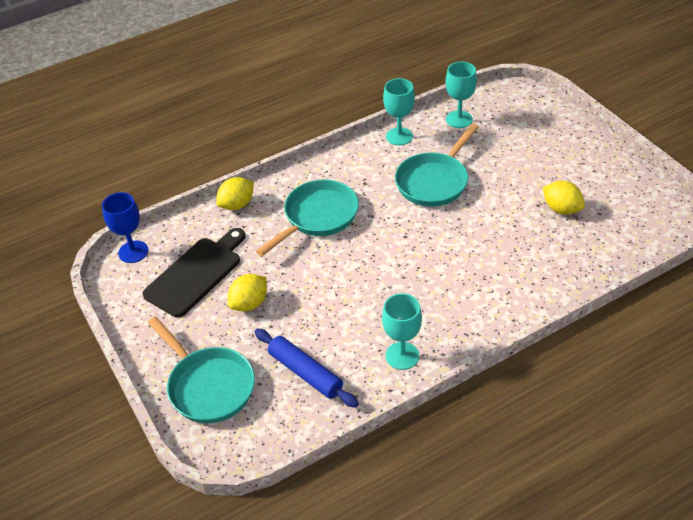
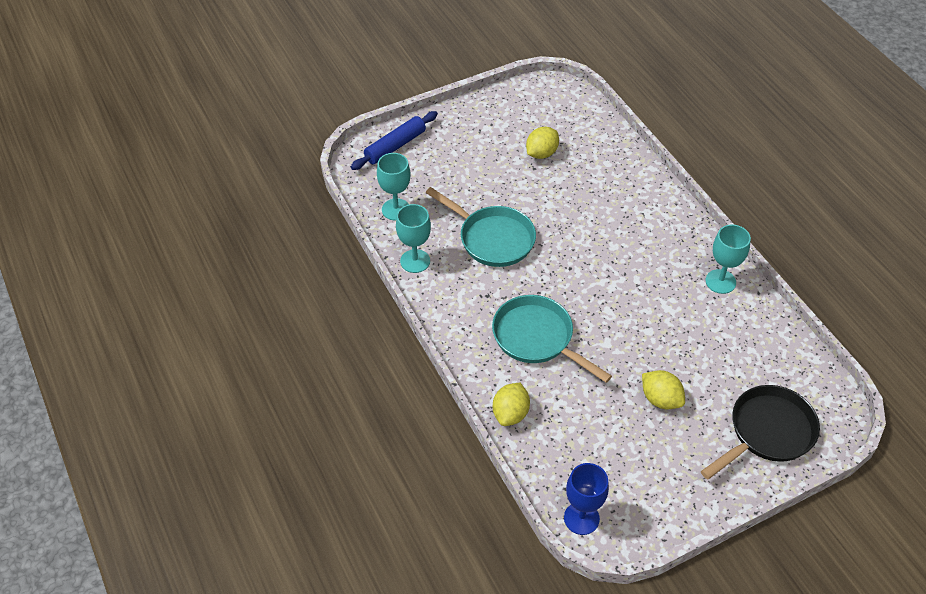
camera: 90 degrees left, 5 degrees up
black cutting board [142,228,245,318] -> none
turquoise pan [148,317,255,423] -> black pan [701,385,820,479]
yellow lemon [216,177,254,210] -> yellow lemon turned 60 degrees clockwise [493,383,530,426]
blue rolling pin [255,329,359,408] -> blue rolling pin moved to [351,111,438,170]

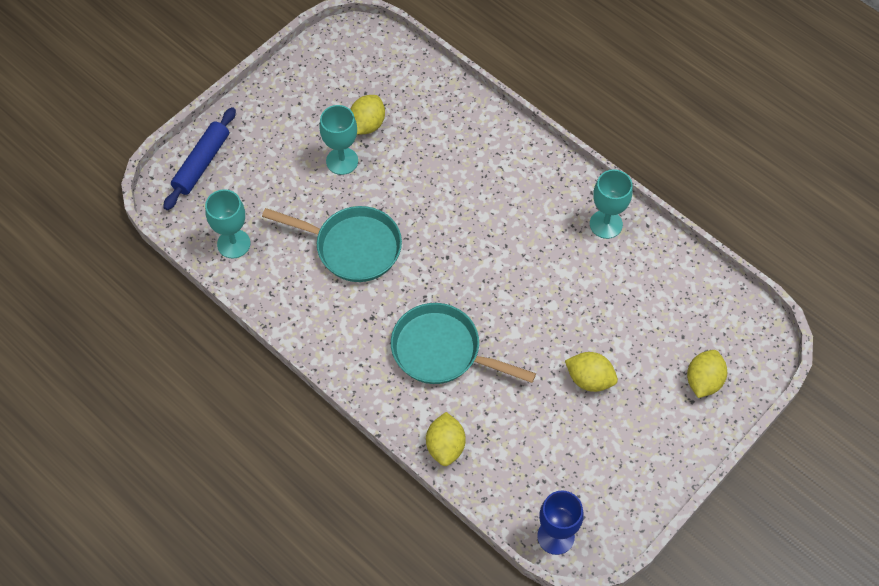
camera: 20 degrees left, 10 degrees up
turquoise goblet [396,204,431,273] -> turquoise goblet moved to [319,105,358,175]
black pan [701,385,820,479] -> yellow lemon [687,350,727,398]

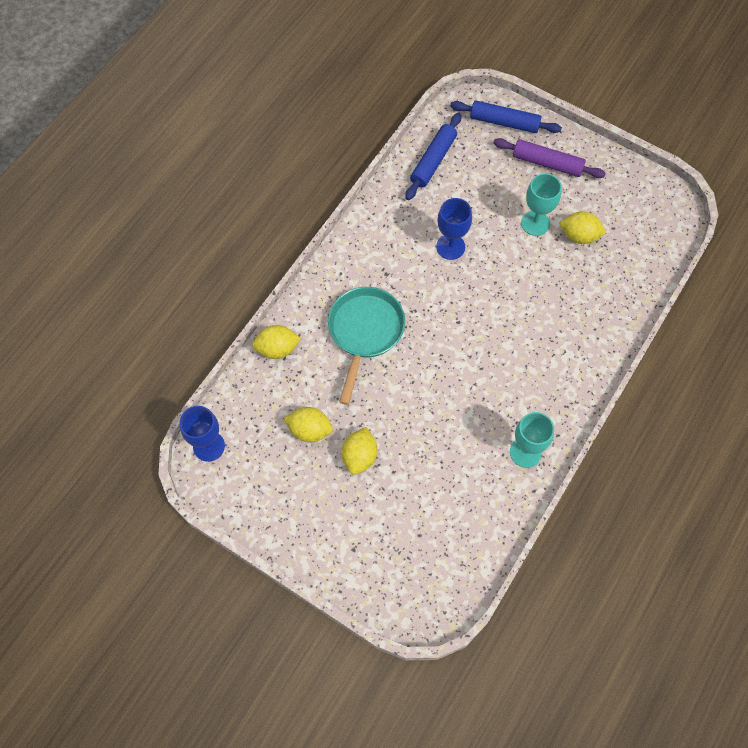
camera: 80 degrees right, 5 degrees up
turquoise goblet [205,189,250,258] -> blue rolling pin [405,113,462,200]
turquoise pan [262,206,402,282] -> blue goblet [436,198,472,260]
yellow lemon [687,350,727,398] -> yellow lemon moved to [284,407,333,442]
none -> purple rolling pin [493,138,606,178]

